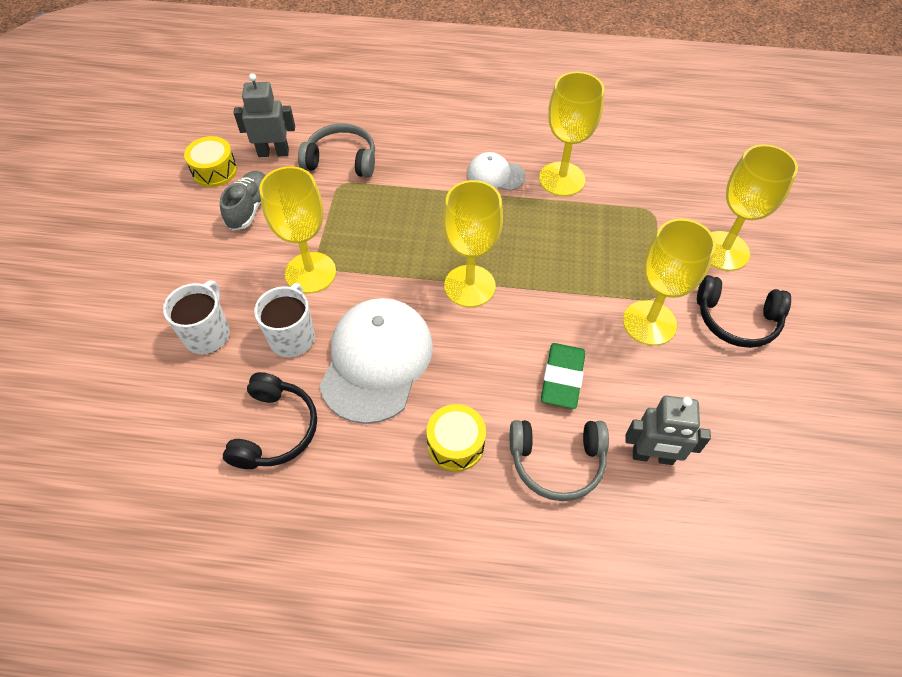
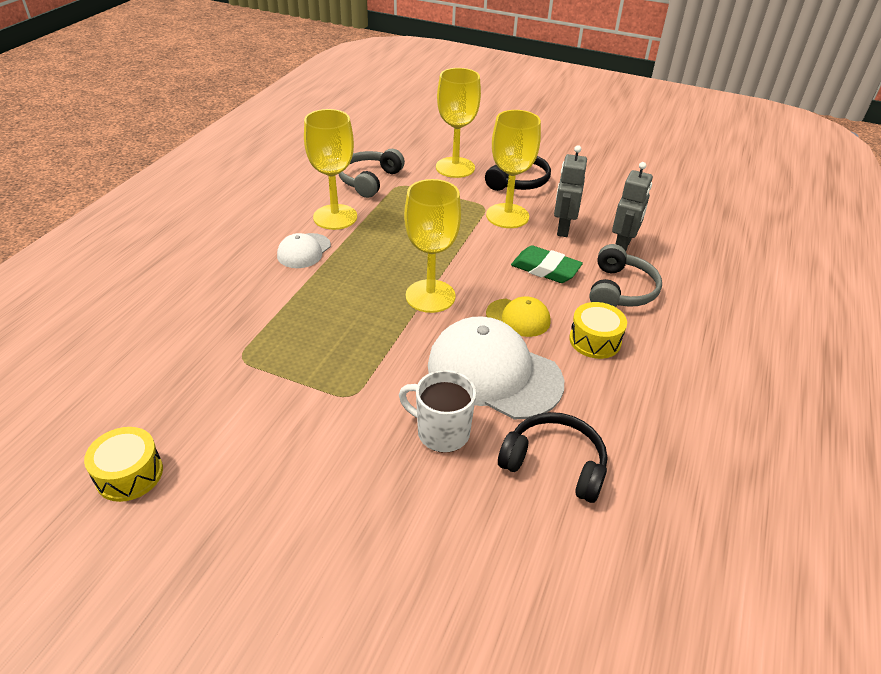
camera: 75 degrees left, 15 degrees down
white mug [163,280,230,354] -> none
grey shoe [220,171,265,230] -> none
grey robot [233,73,295,157] -> grey robot moved to [554,145,587,237]
yellow goblet [259,166,336,294] -> none
grey headphones [298,123,375,178] -> grey headphones moved to [339,149,405,198]
none -> yellow cap [486,296,550,337]

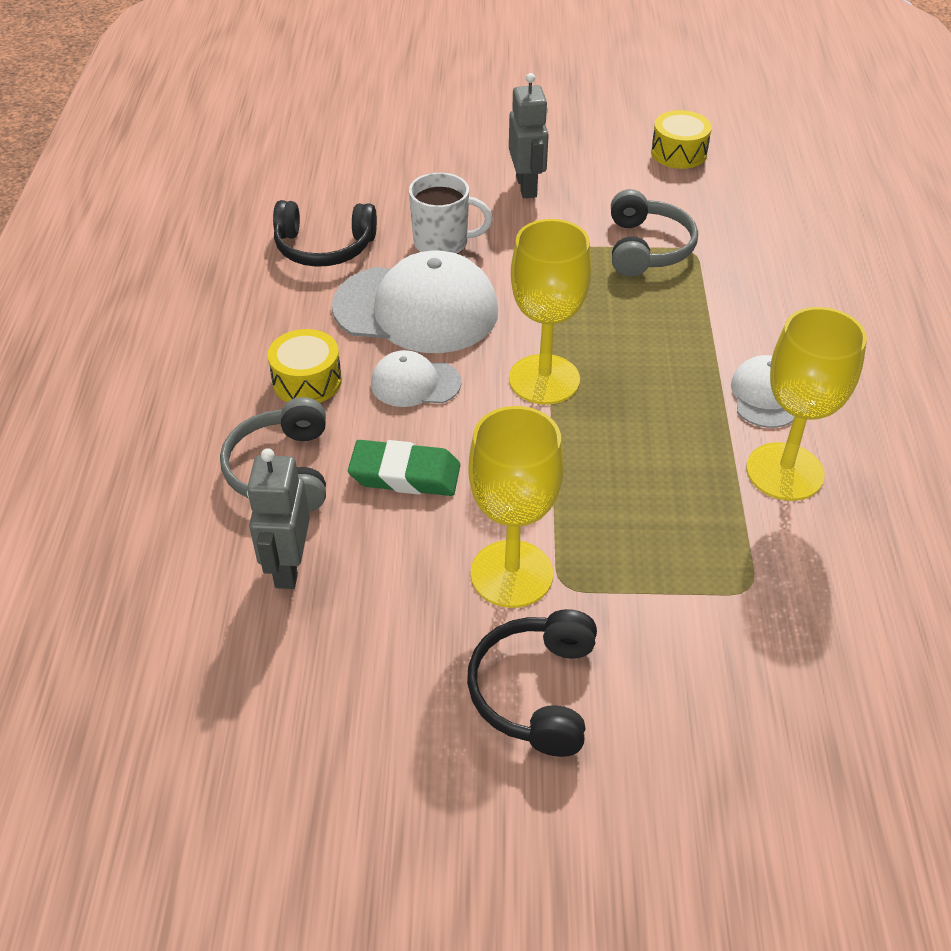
camera: 160 degrees right, 5 degrees up
grey headphones [339,149,405,198] -> grey headphones moved to [611,189,698,277]
yellow goblet [436,68,481,178] -> none
yellow cap [486,296,550,337] -> white cap [371,350,462,407]
grey robot [554,145,587,237] -> grey robot moved to [509,73,549,198]

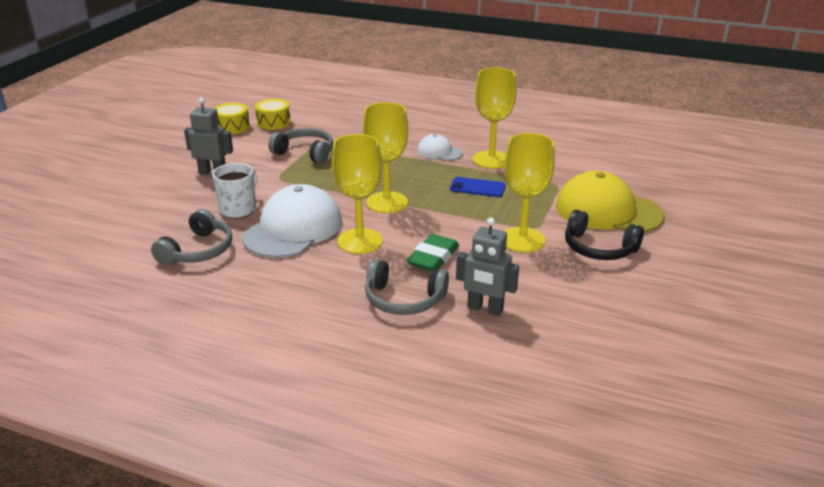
camera: 70 degrees left, 15 degrees down
yellow drum [267,329,342,403] -> yellow drum moved to [255,99,291,130]
black headphones [273,200,377,267] -> grey headphones [151,209,232,266]
white cap [371,350,462,407] -> yellow goblet [332,134,383,254]
none -> blue phone [450,177,506,197]
none -> yellow cap [556,171,665,232]

